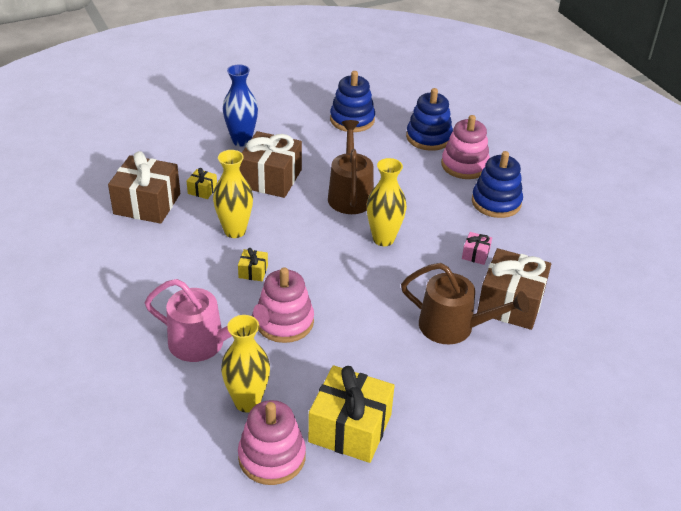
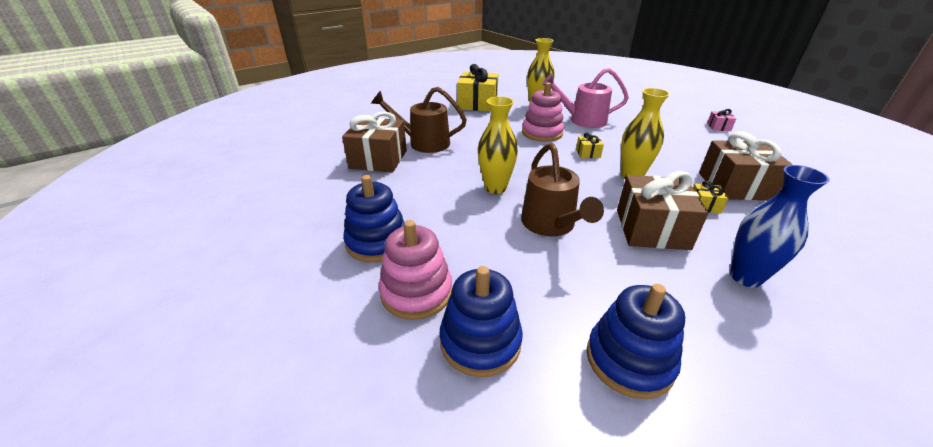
camera: 170 degrees right, 5 degrees down
pink stacking toy [238,400,306,485] -> none
pink gift [462,232,492,265] -> pink gift moved to [707,109,736,131]

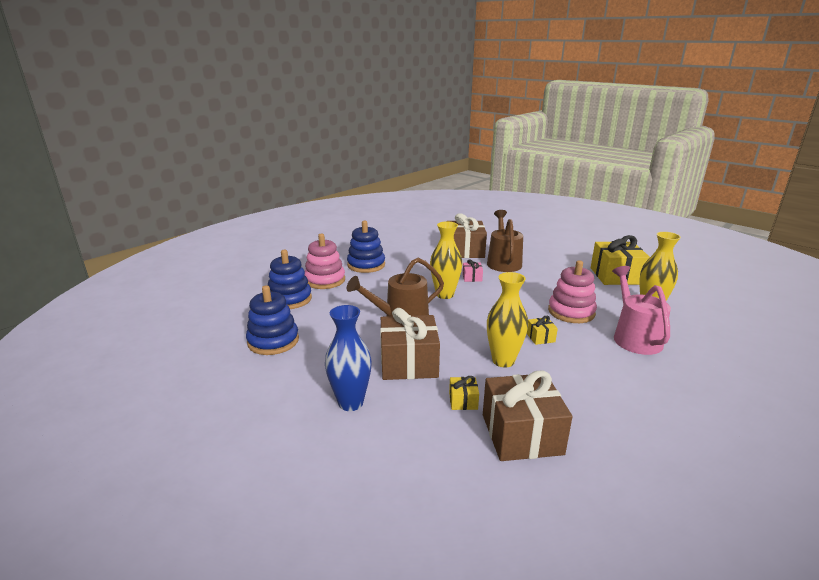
camera: 80 degrees right, 10 degrees down
pink gift [707,109,736,131] -> pink gift moved to [462,259,483,282]

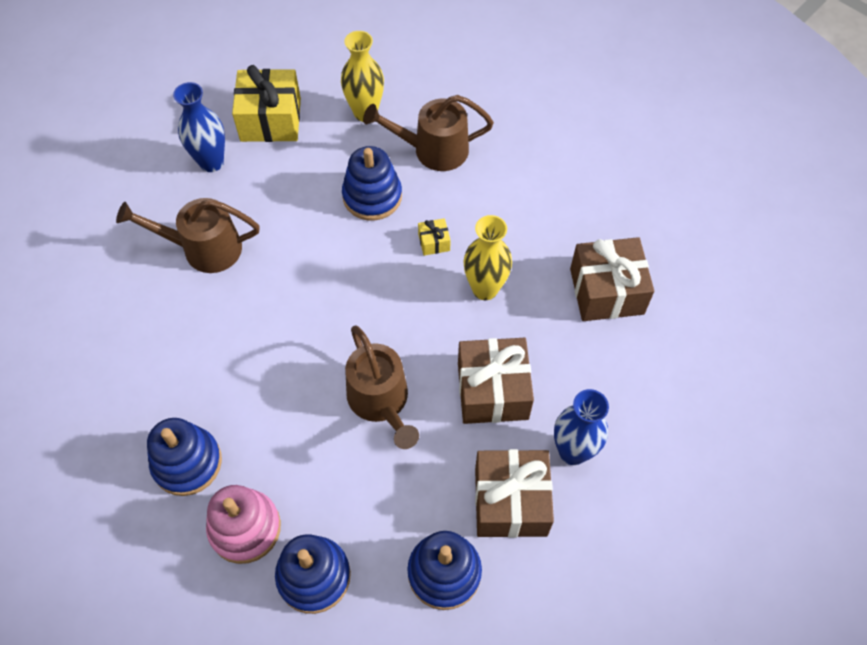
camera: 90 degrees left, 35 degrees up
yellow vase [430,221,462,299] -> none
brown gift [449,213,487,258] -> brown gift moved to [475,449,554,538]
yellow gift [449,376,479,410] -> none
pink gift [462,259,483,282] -> none
pink stacking toy [548,260,597,323] -> blue stacking toy [342,146,402,221]
pink watering can [612,266,671,355] -> brown watering can [363,95,494,171]
none -> blue vase [173,82,225,172]

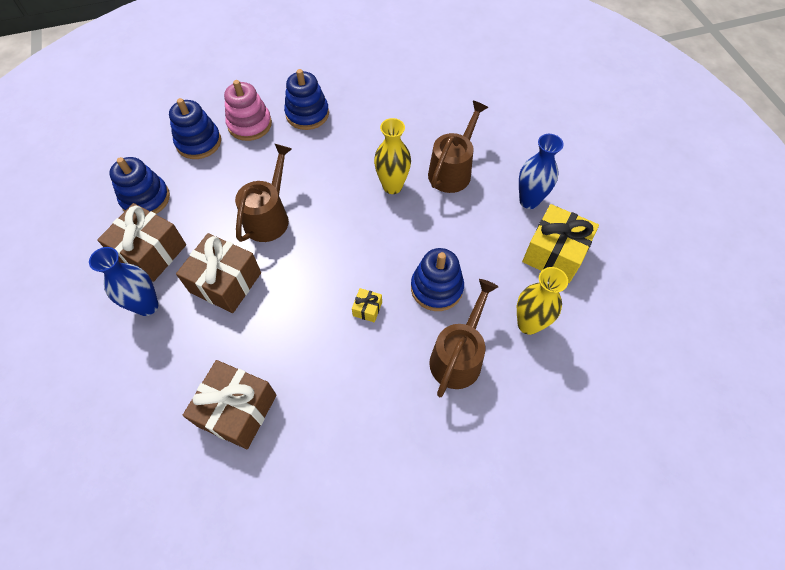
camera: 120 degrees right, 0 degrees up
brown watering can [345,325,419,449] -> brown watering can turned 105 degrees clockwise [235,144,292,242]
yellow vase [463,215,512,300] -> yellow vase moved to [374,118,411,194]

